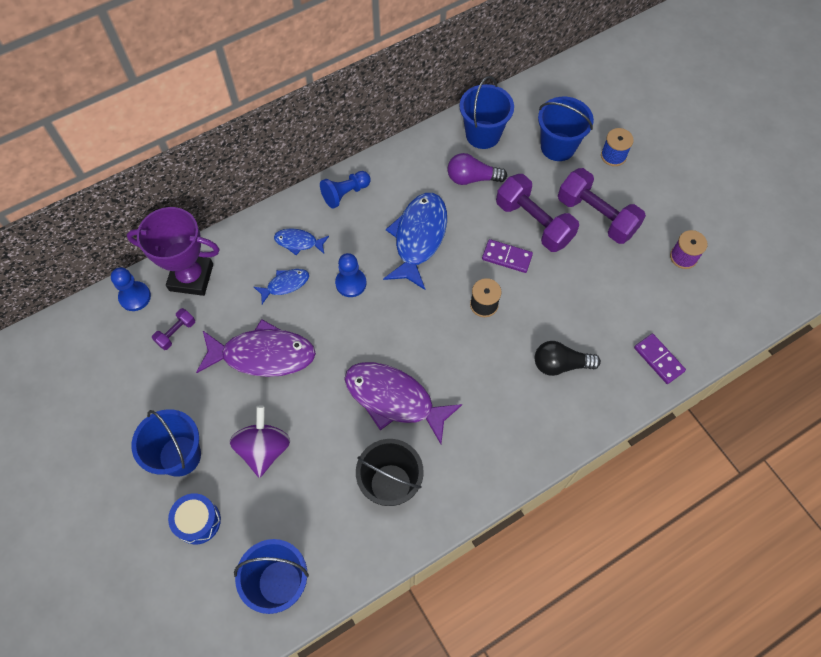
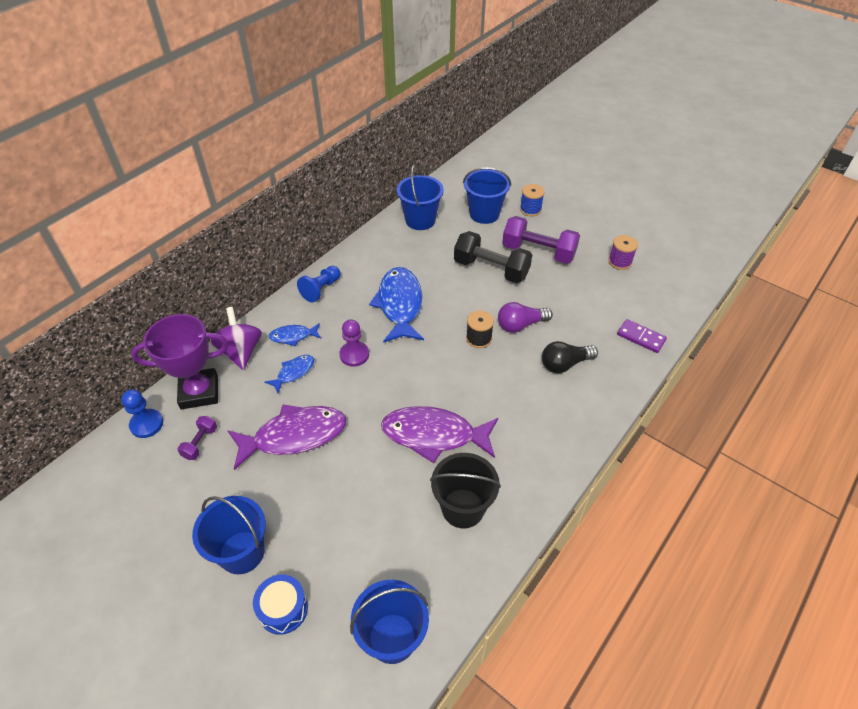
camera: 20 degrees left, 15 degrees down
purple spinning top [229,405,290,478] -> purple spinning top moved to [210,307,262,370]
blue pawn [335,253,367,297] -> purple pawn [339,319,369,367]
purple light bulb [447,153,507,185] -> purple light bulb moved to [498,302,553,333]
purple domino [482,239,533,273] -> none
purple dumbbell [496,174,579,252] -> black dumbbell [454,231,532,283]

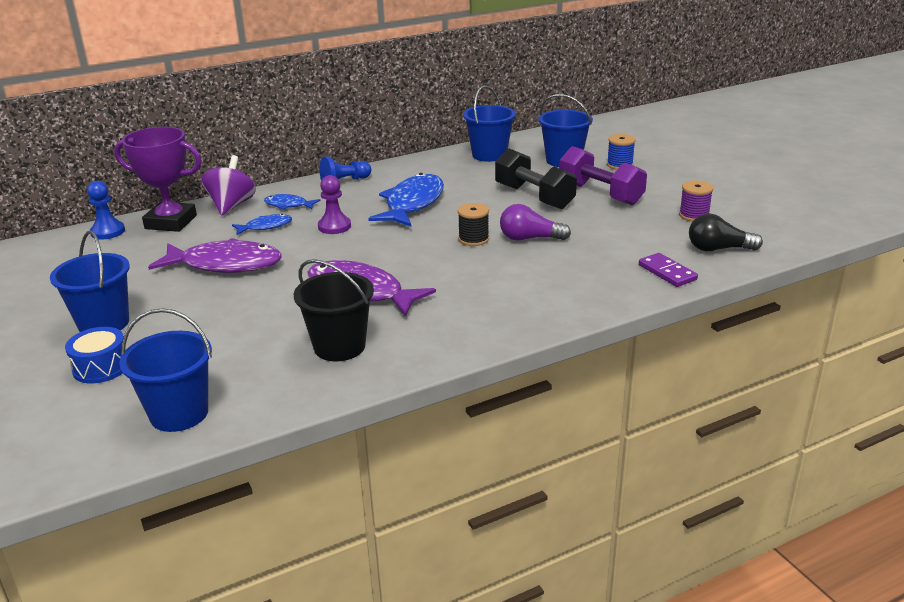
camera: 25 degrees right, 20 degrees down
purple dumbbell [177,416,217,460] -> none
black light bulb [542,341,598,373] -> black light bulb moved to [689,213,763,251]

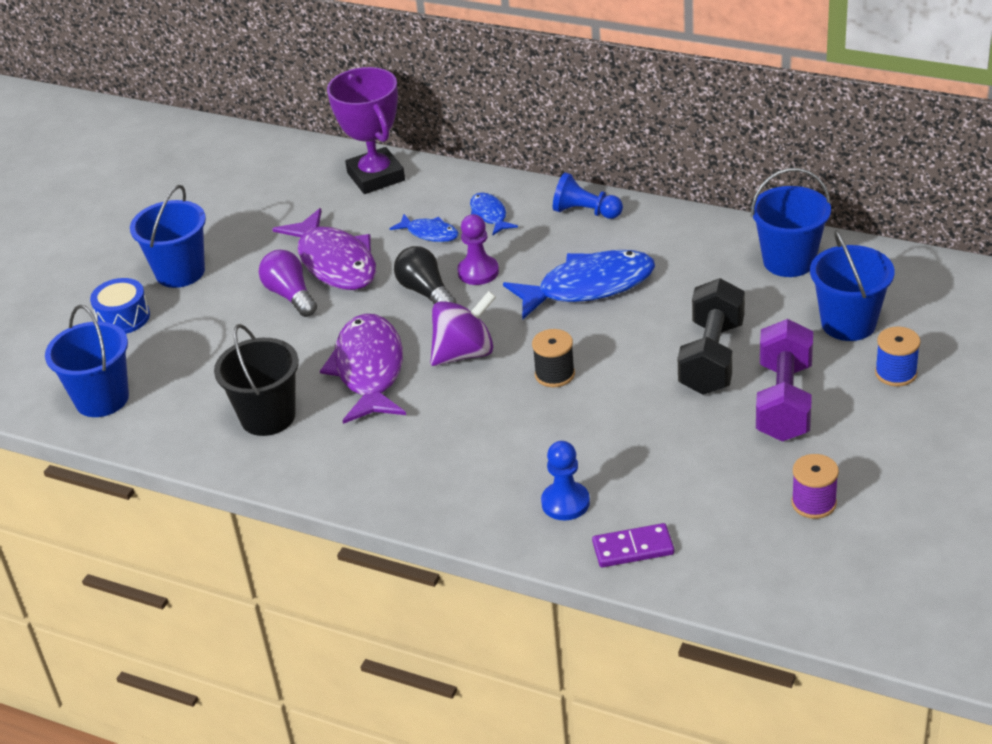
camera: 55 degrees right, 10 degrees up
blue pawn [87,181,125,240] -> blue pawn moved to [541,441,590,520]
purple spinning top [201,155,256,216] -> purple spinning top moved to [430,291,496,366]
purple light bulb [500,204,571,240] -> purple light bulb moved to [259,250,317,317]
purple domino [639,253,698,287] -> purple domino turned 60 degrees clockwise [592,523,674,568]
black light bulb [689,213,763,251] -> black light bulb moved to [394,246,456,304]

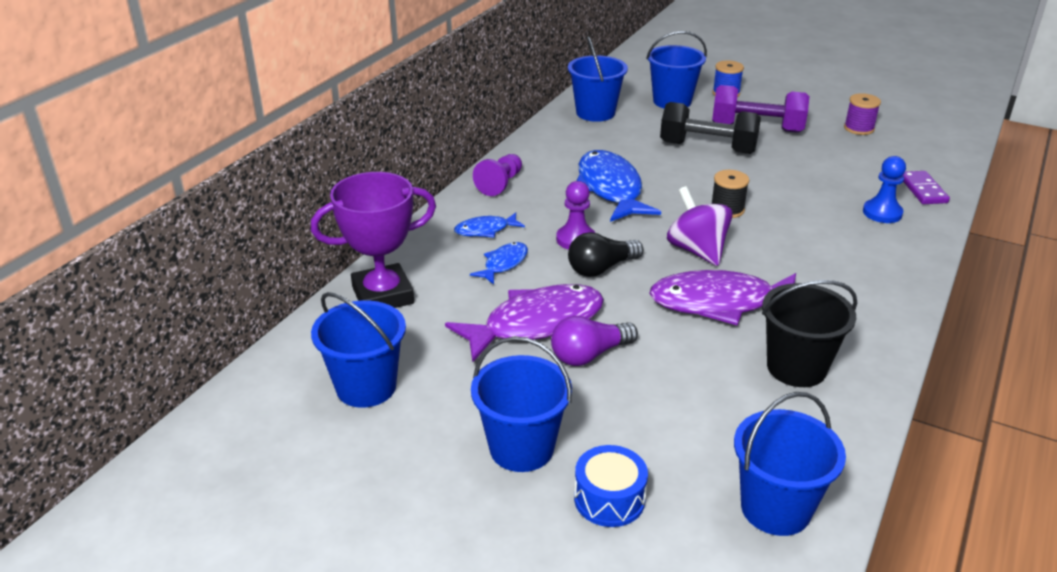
camera: 90 degrees left, 5 degrees down
blue pawn [553,172,623,219] -> purple pawn [473,154,522,196]
none -> blue bucket [311,292,406,408]

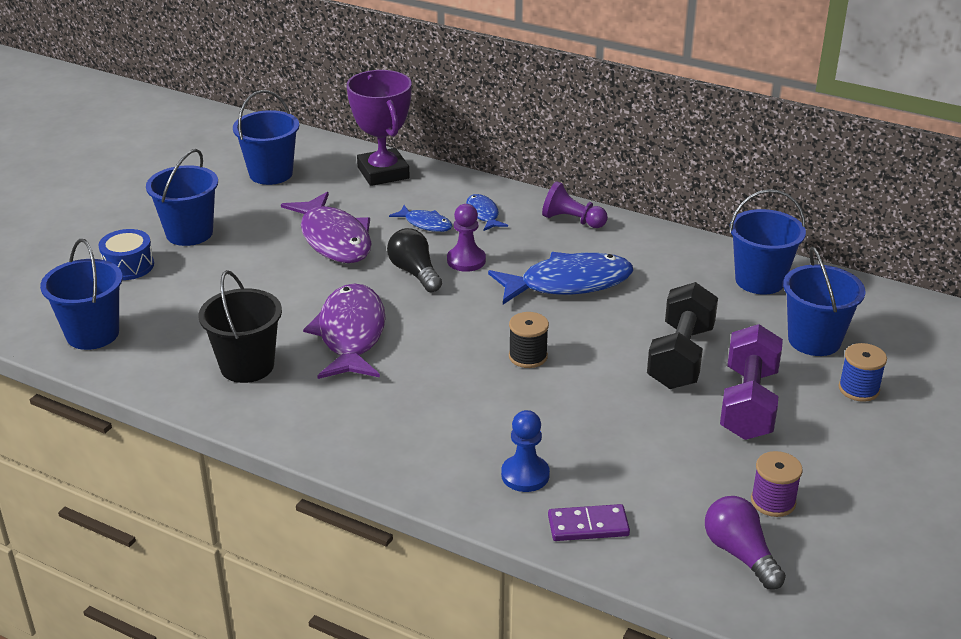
camera: 90 degrees right, 0 degrees up
purple light bulb [551,316,638,366] -> purple light bulb moved to [705,496,786,589]
purple spinning top [667,186,733,266] -> none

